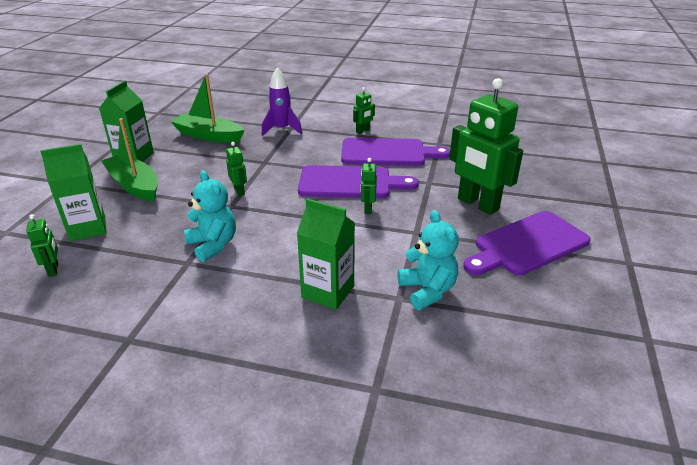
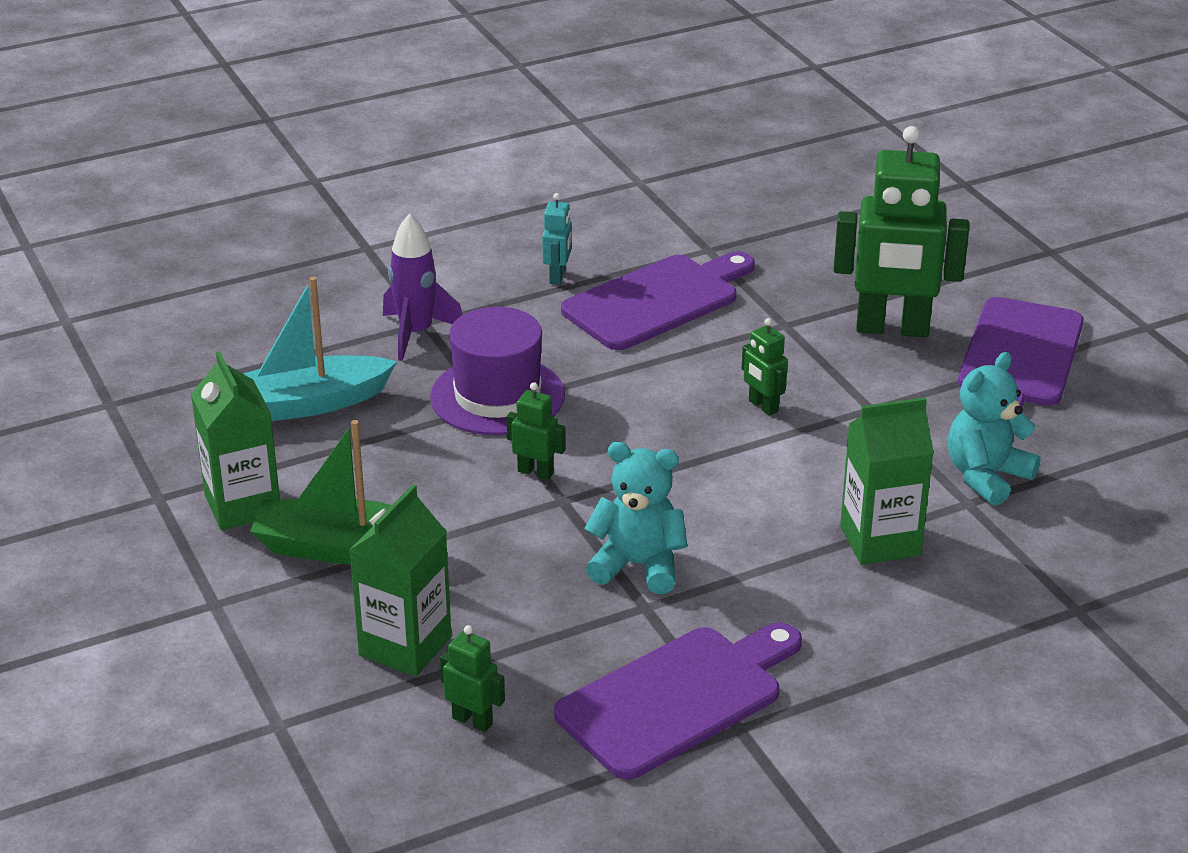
camera: 40 degrees left, 0 degrees up
green boat [170,74,245,143] -> turquoise boat [243,277,397,421]
purple cutting board [298,165,419,198] -> purple cutting board moved to [554,622,802,780]
green robot [353,87,375,134] -> turquoise robot [542,193,572,285]
turquoise teddy bear [398,210,459,310] -> turquoise teddy bear turned 75 degrees counterclockwise [948,352,1041,506]
none -> purple hat [430,307,565,435]

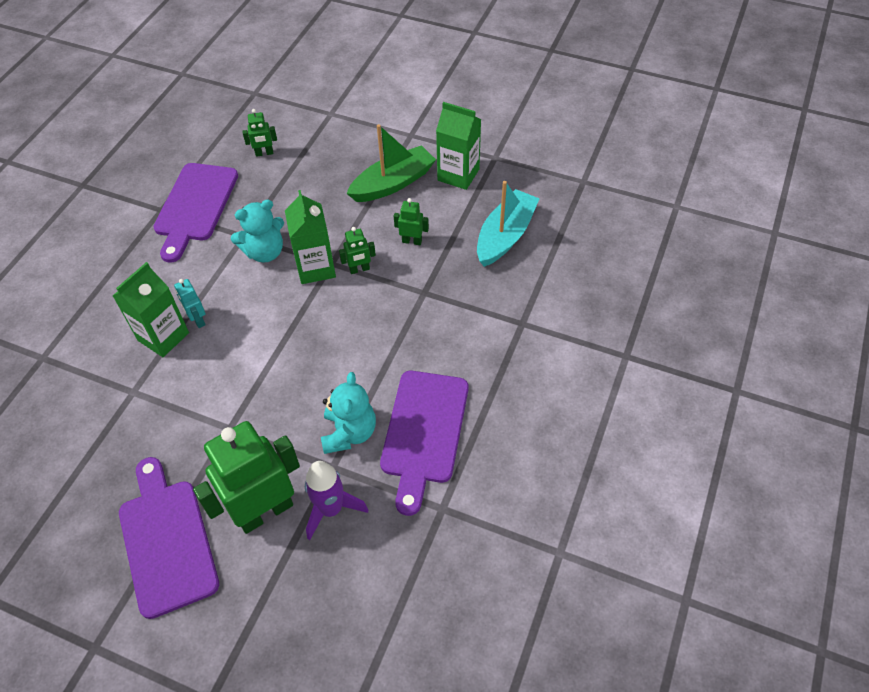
camera: 140 degrees right, 20 degrees up
green carton [350,485,451,677] -> green carton moved to [285,190,336,284]
purple rocket [383,213,462,361] -> purple rocket moved to [305,461,368,540]
purple hat [430,307,565,435] -> none
turquoise robot [542,193,572,285] -> turquoise robot moved to [174,279,206,328]
green robot [742,318,788,416] -> green robot moved to [394,198,429,245]
turquoise teddy bear [948,352,1041,506] -> turquoise teddy bear moved to [321,372,376,454]

